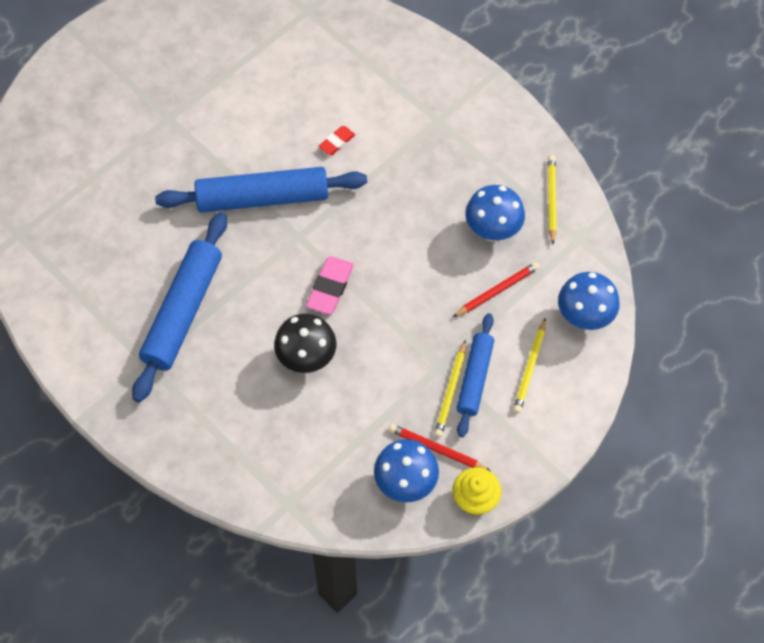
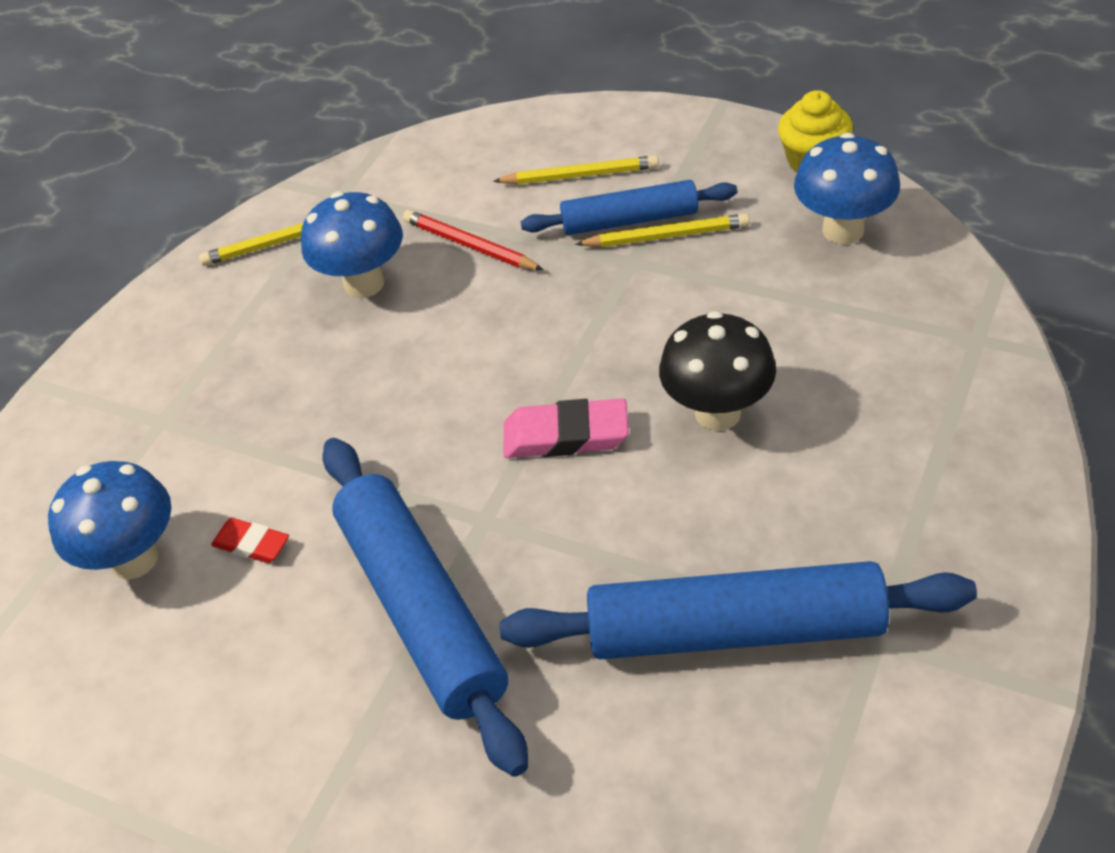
camera: 105 degrees left, 15 degrees down
red pencil [389,424,491,471] -> none
blue mushroom [558,272,620,330] -> blue mushroom moved to [48,461,172,579]

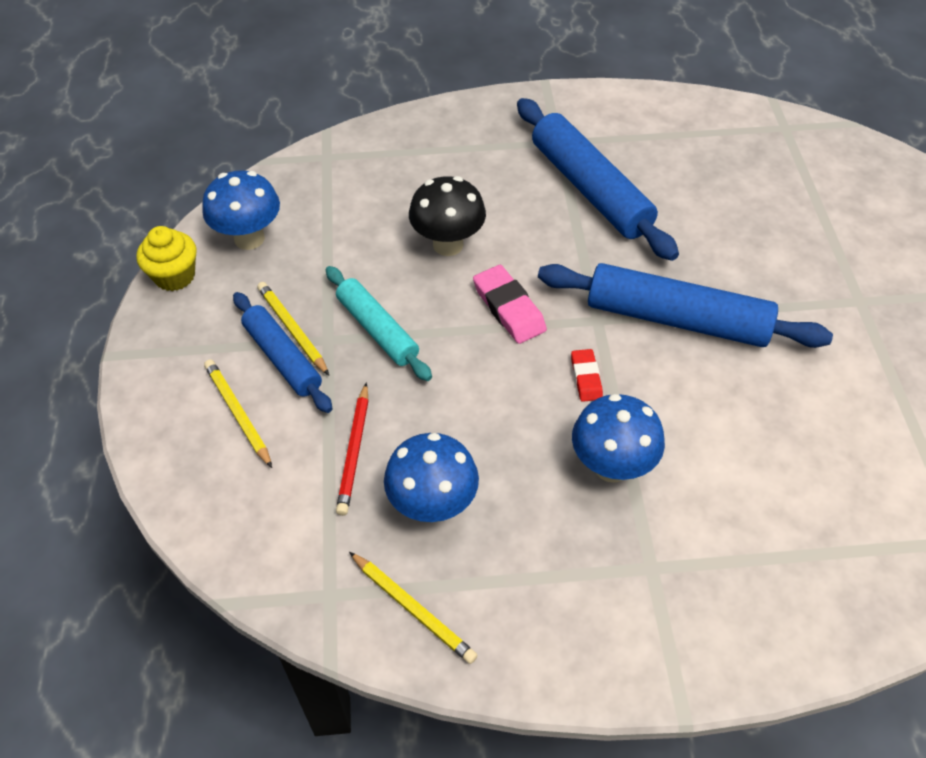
camera: 125 degrees left, 5 degrees up
blue mushroom [48,461,172,579] -> blue mushroom moved to [572,394,665,483]
red eraser [211,518,289,563] -> red eraser moved to [571,349,603,402]
blue rolling pin [322,438,528,777] -> blue rolling pin turned 75 degrees clockwise [538,263,833,348]
none -> turquoise rolling pin [326,266,432,381]

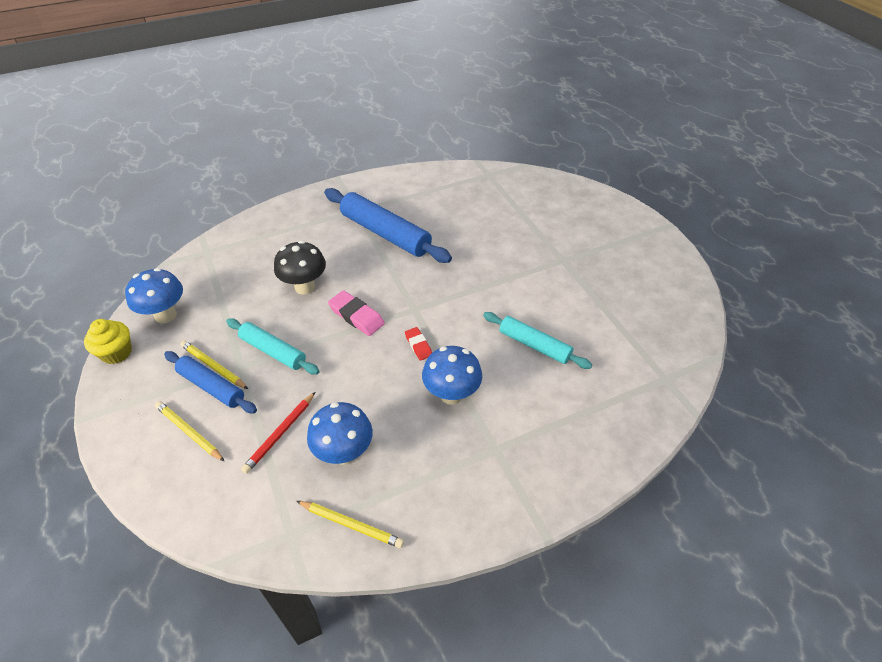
camera: 20 degrees left, 5 degrees down
red pencil [336,383,368,516] -> red pencil turned 45 degrees clockwise [241,392,315,474]
blue rolling pin [538,263,833,348] -> none
none -> turquoise rolling pin [483,312,592,369]

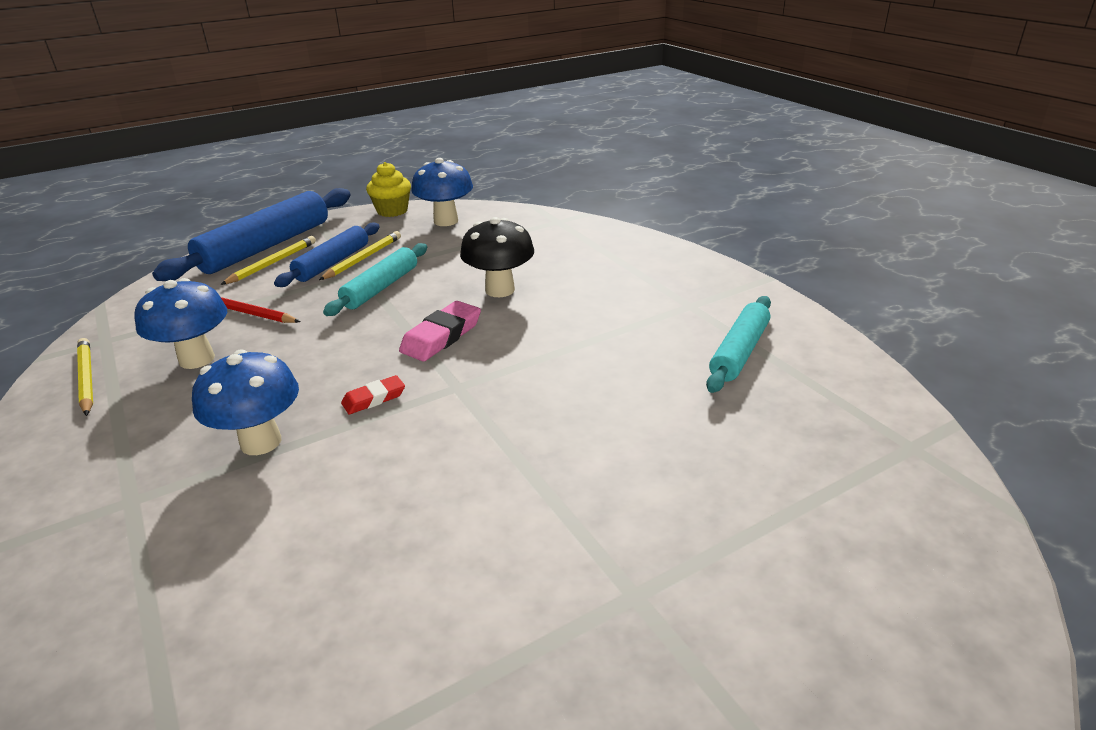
camera: 85 degrees right, 15 degrees down
yellow pencil [297,501,404,548] -> yellow pencil turned 135 degrees clockwise [77,338,93,416]
blue rolling pin [324,188,452,263] -> blue rolling pin moved to [152,188,350,281]
turquoise rolling pin [483,312,592,369] -> turquoise rolling pin moved to [706,296,771,393]

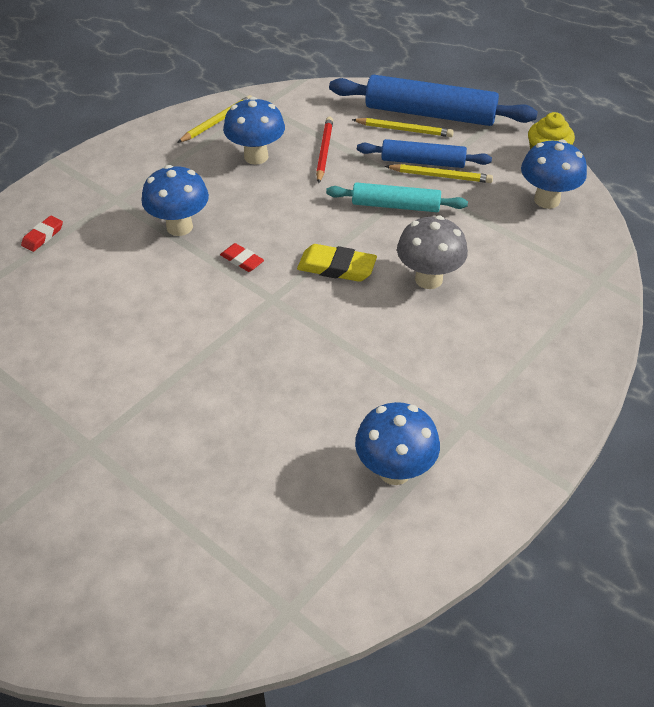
camera: 70 degrees right, 15 degrees up
pink eraser [399,301,481,361] -> yellow eraser [297,244,377,282]
black mushroom [460,217,534,297] -> grey mushroom [397,216,468,289]
turquoise rolling pin [706,296,771,393] -> blue mushroom [355,402,440,485]
none -> red eraser [21,216,63,252]

